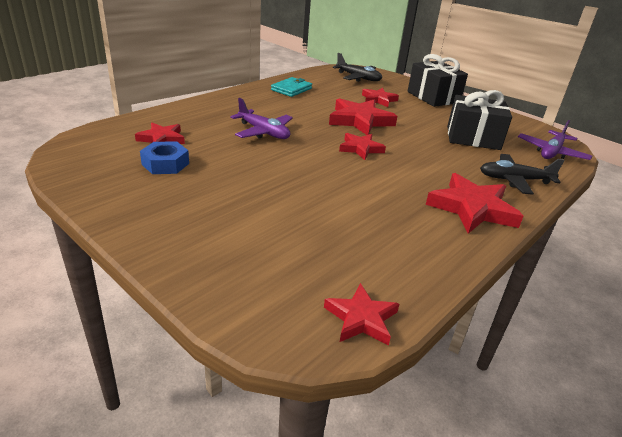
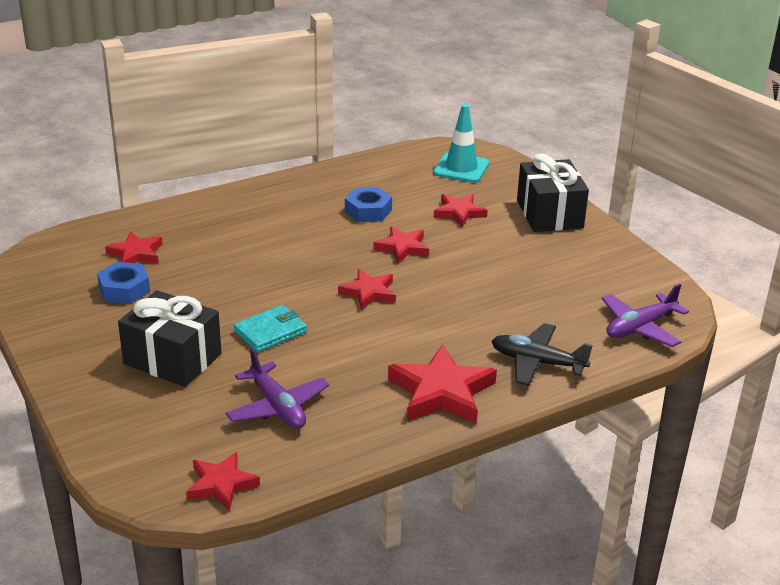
camera: 20 degrees right, 0 degrees up
purple plane [230,98,293,139] -> purple plane moved to [226,348,329,429]
turquoise wallet [271,77,312,97] -> turquoise wallet moved to [233,305,307,352]
red star [329,98,397,135] -> red star [373,226,429,264], size x0.61
black plane [333,53,382,82] -> turquoise traffic cone [433,104,489,183]
black gift [447,90,512,150] -> black gift moved to [118,290,222,387]
none -> blue nut [345,187,392,222]

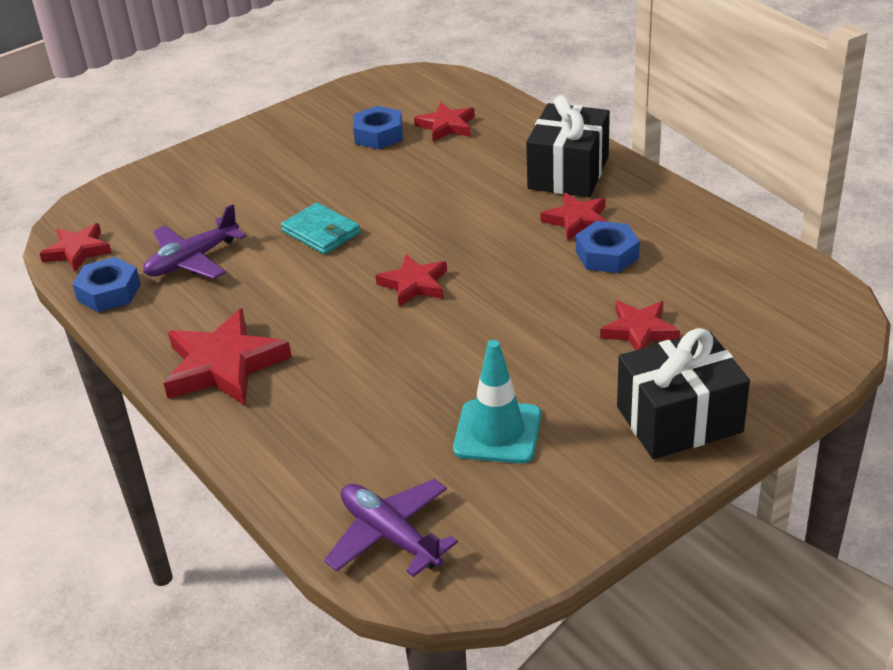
camera: 85 degrees right, 5 degrees up
black gift [118,290,222,387] -> black gift moved to [526,95,610,197]
red star [373,226,429,264] -> red star moved to [541,193,607,241]
turquoise traffic cone [433,104,489,183] -> turquoise traffic cone moved to [453,340,541,464]
black plane [492,323,593,385] -> none
none -> blue nut [72,257,141,312]

